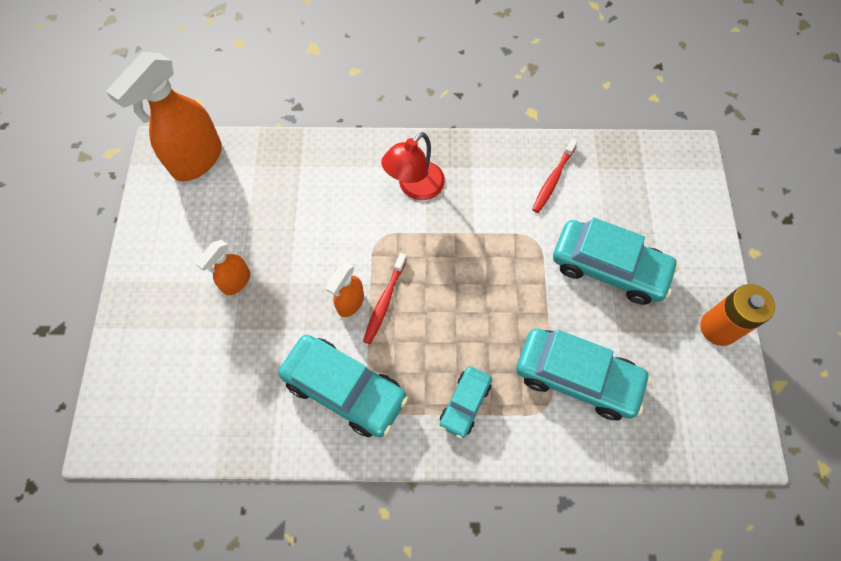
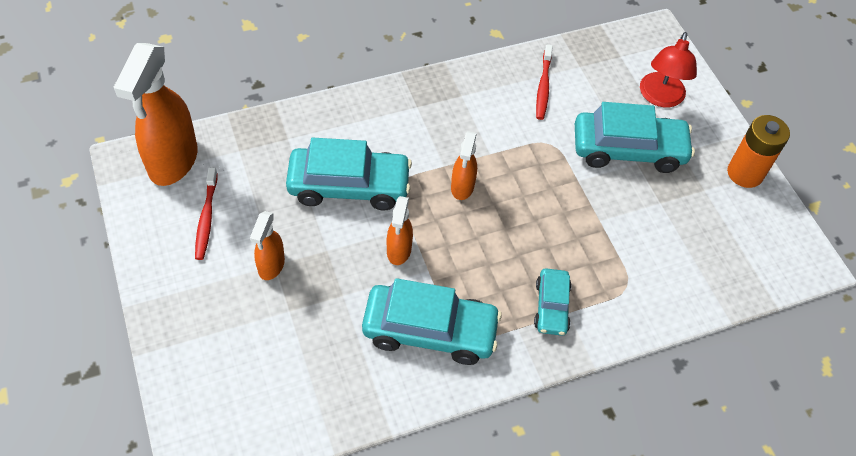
camera: 25 degrees left, 10 degrees down
red toothbrush [363,253,407,344] -> red toothbrush moved to [195,167,218,260]
red lamp [381,132,445,200] -> red lamp moved to [640,32,697,107]
turquoise car [516,328,651,420] -> turquoise car moved to [286,138,412,211]
none -> orange spray bottle [451,131,477,200]

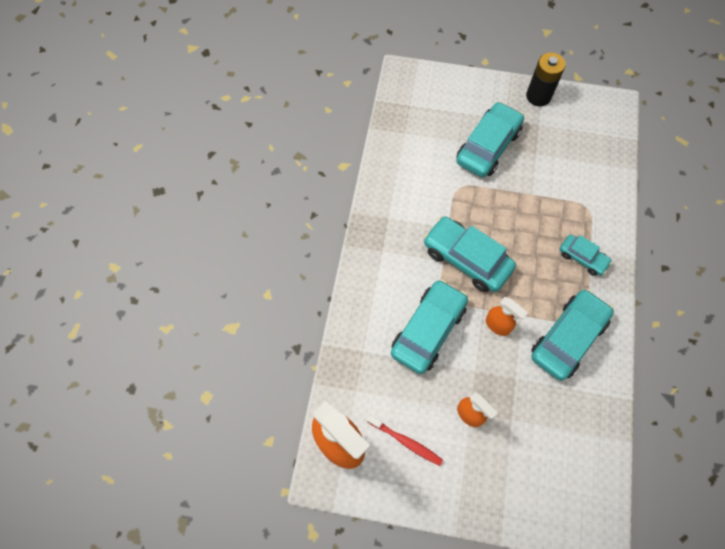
camera: 55 degrees left, 10 degrees up
orange spray bottle [451,131,477,200] -> turquoise car [424,216,516,292]
red toothbrush [536,45,553,120] -> none
red lamp [640,32,697,107] -> none
orange battery [727,115,790,188] -> black battery [526,53,566,106]

